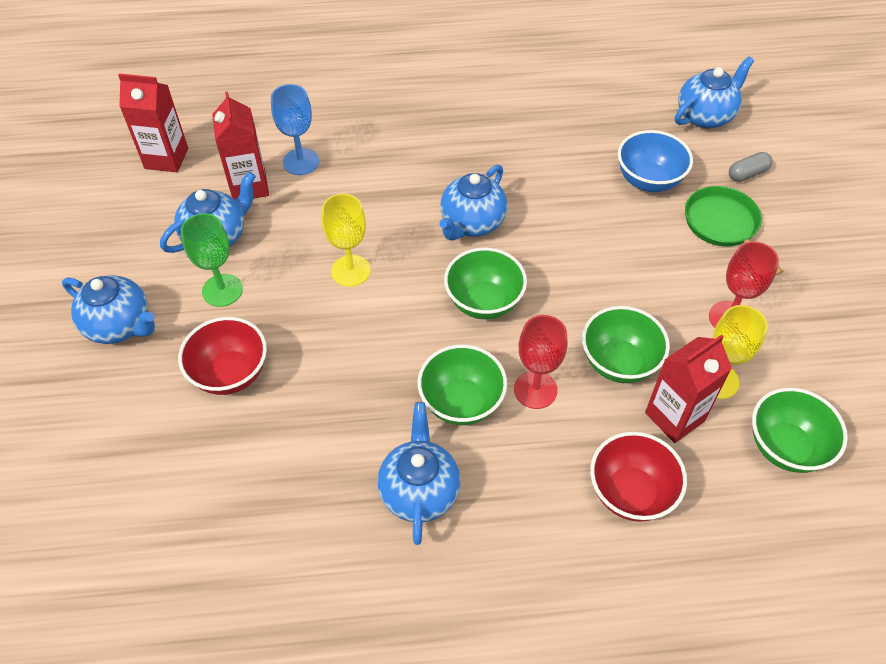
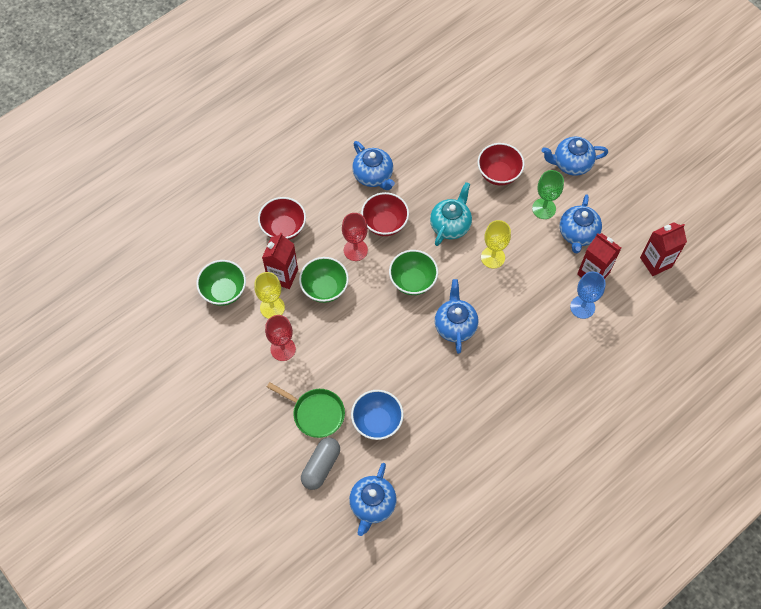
camera: 145 degrees right, 10 degrees up
green bowl [418,345,507,425] -> red bowl [361,192,409,236]
grey capsule [729,152,772,182] -> grey capsule [301,437,340,490], size x1.61
none -> turquoise teapot [430,182,472,246]

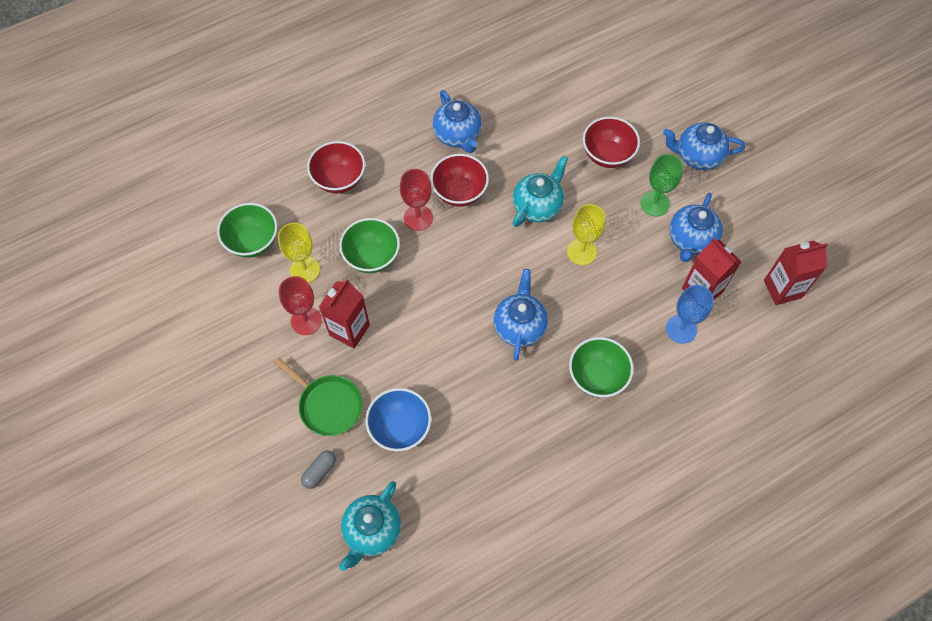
camera: 10 degrees right, 0 degrees up
red carton [262,233,298,289] -> red carton moved to [319,279,370,349]
grey capsule [301,437,340,490] -> grey capsule [301,450,336,489], size x0.62
blue teapot [349,463,397,536] -> turquoise teapot [339,481,401,571]
green bowl [389,250,438,295] -> green bowl moved to [569,337,634,398]

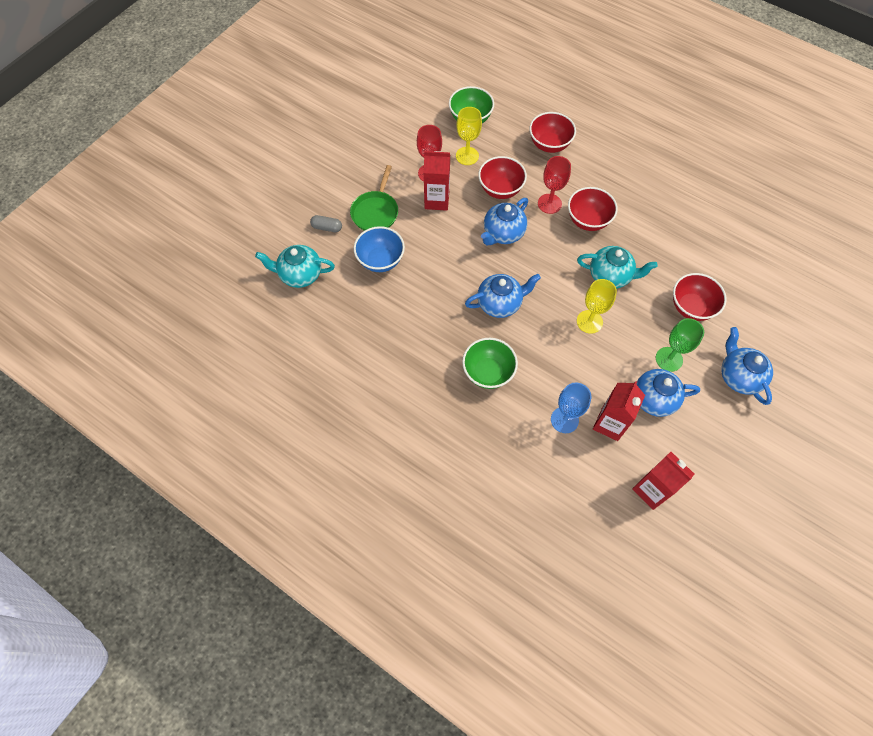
camera: 65 degrees right, 0 degrees up
green bowl [339,218,400,273] -> red bowl [478,156,527,199]
blue teapot [433,90,482,153] -> blue teapot moved to [481,198,528,245]

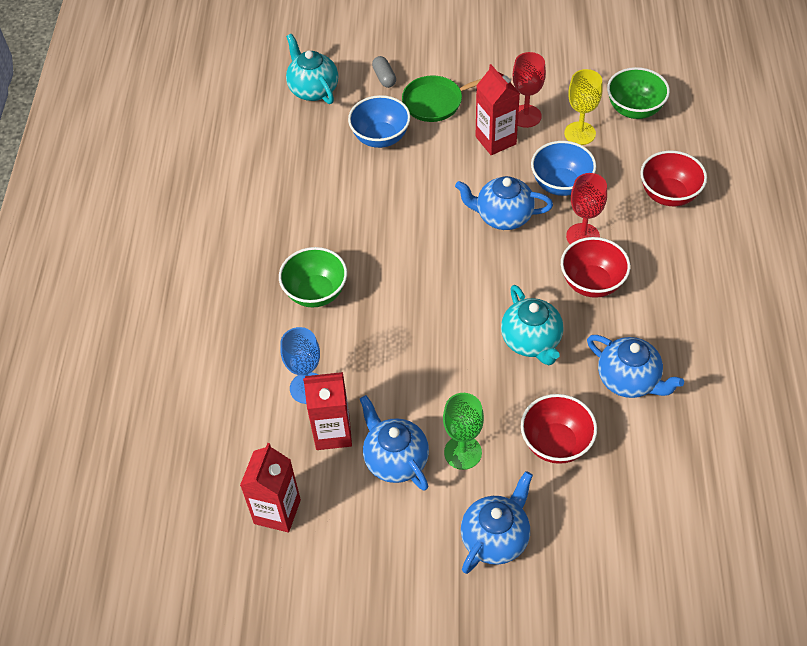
camera: 60 degrees right, 10 degrees down
blue teapot [465,274,541,318] -> blue teapot moved to [587,335,684,398]
red bowl [478,156,527,199] -> blue bowl [531,141,596,196]
yellow goblet [577,279,617,334] -> none

